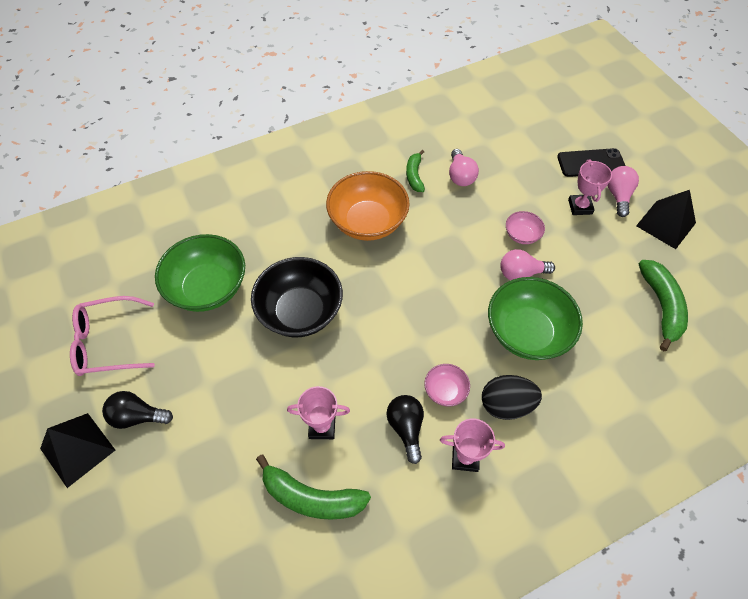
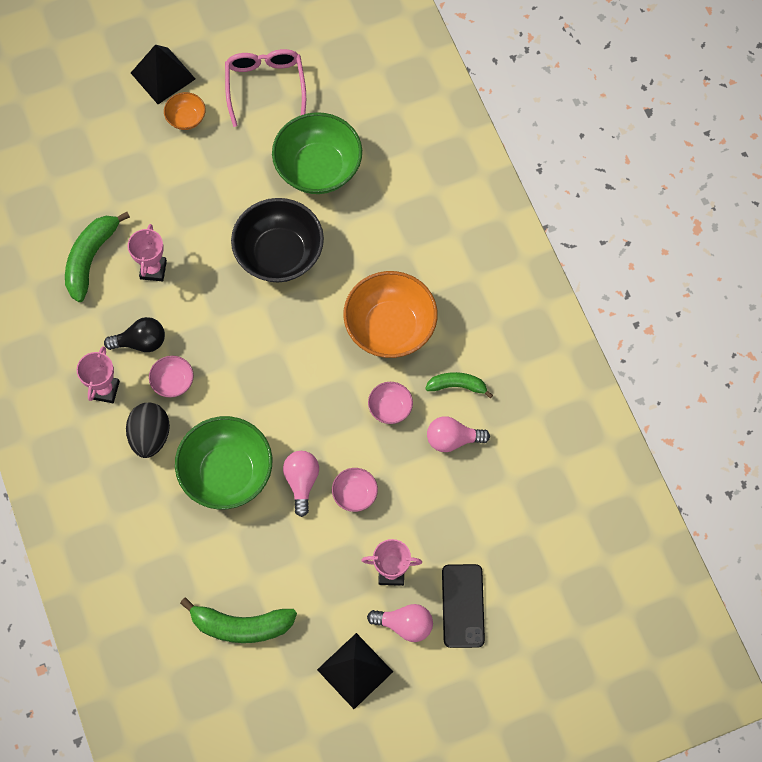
camera: 95 degrees right, 10 degrees up
black light bulb [102,391,173,429] -> orange bowl [164,92,206,130]
none -> pink bowl [368,382,413,424]

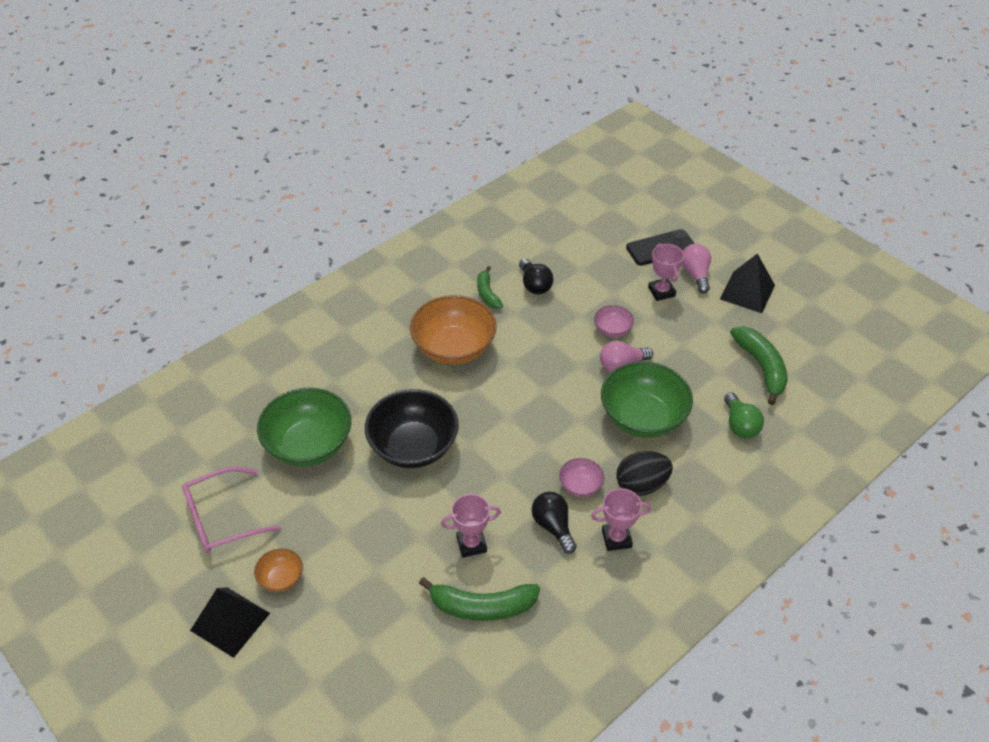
camera: 110 degrees left, 20 degrees down
pink bowl [368,382,413,424] -> none
pink light bulb [427,417,490,452] -> black light bulb [519,258,554,294]
none -> green light bulb [724,393,764,438]

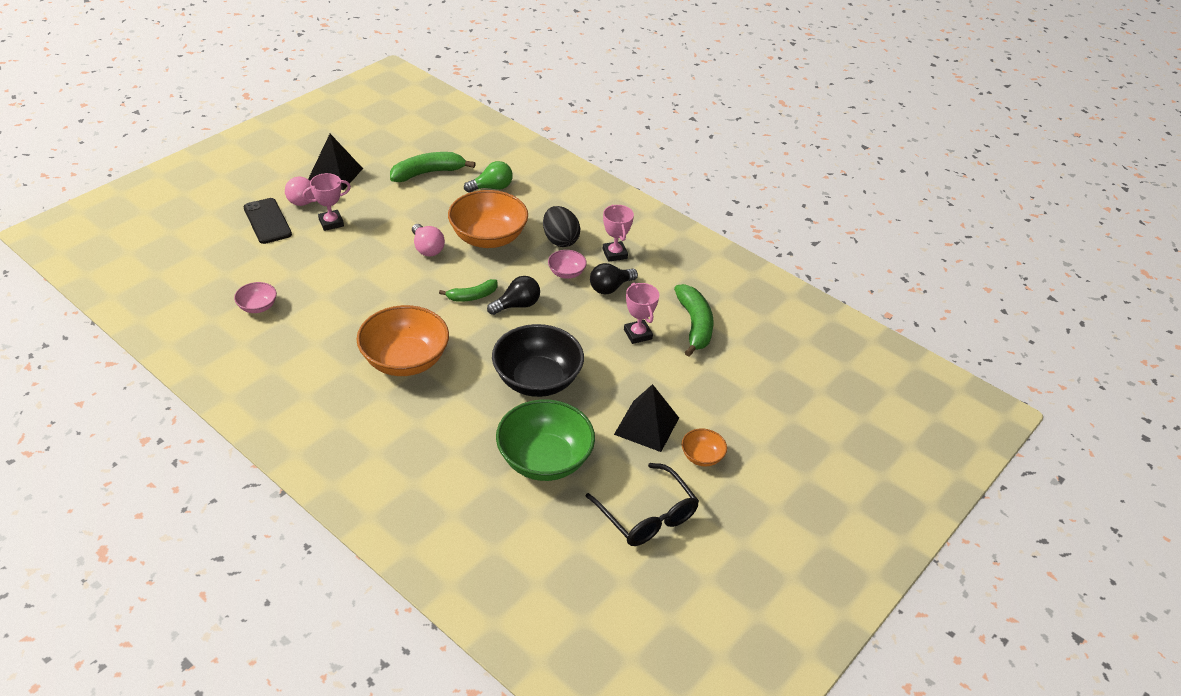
camera: 100 degrees left, 5 degrees down
pink glasses [182,466,282,553] -> black glasses [585,463,699,546]
black pyramid [190,587,270,658] -> black pyramid moved to [614,384,679,452]
green banana [477,266,503,309] -> green banana moved to [439,279,498,302]
black light bulb [519,258,554,294] -> black light bulb moved to [487,276,540,315]
pink bowl [594,305,634,337] -> pink bowl moved to [234,282,277,313]
green bowl [601,362,693,438] -> orange bowl [448,190,528,248]

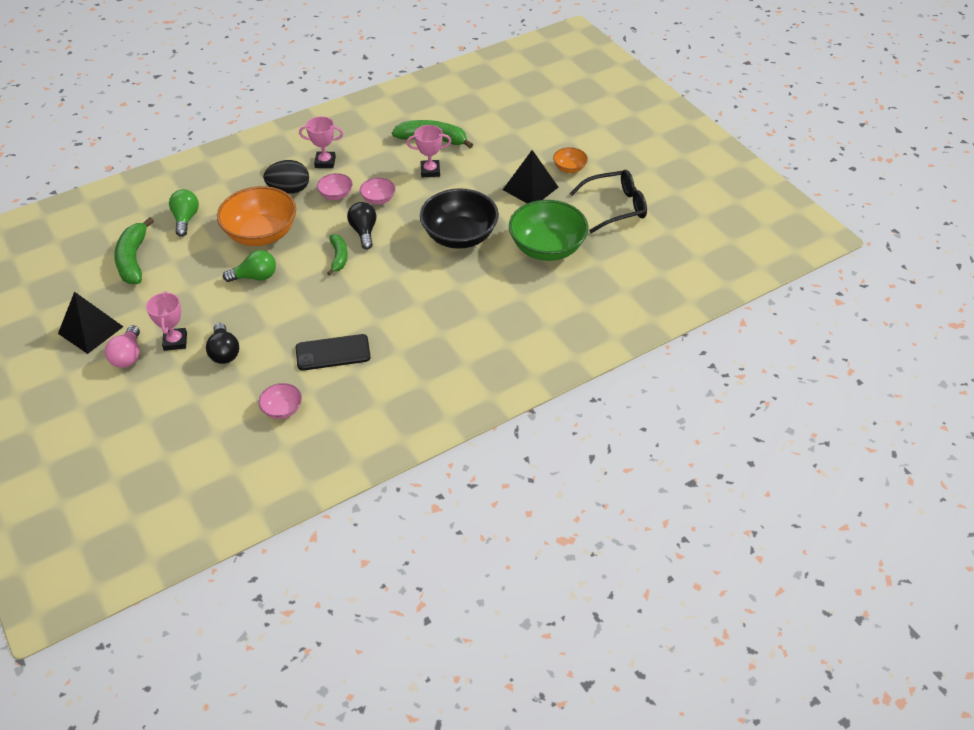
camera: 70 degrees left, 5 degrees up
black phone [244,198,292,244] -> black phone moved to [296,334,371,371]
orange bowl [357,305,449,376] -> none
pink light bulb [412,224,445,256] -> green light bulb [223,250,276,282]
black light bulb [590,263,638,294] -> black light bulb moved to [206,323,239,364]
none -> pink bowl [360,178,395,205]

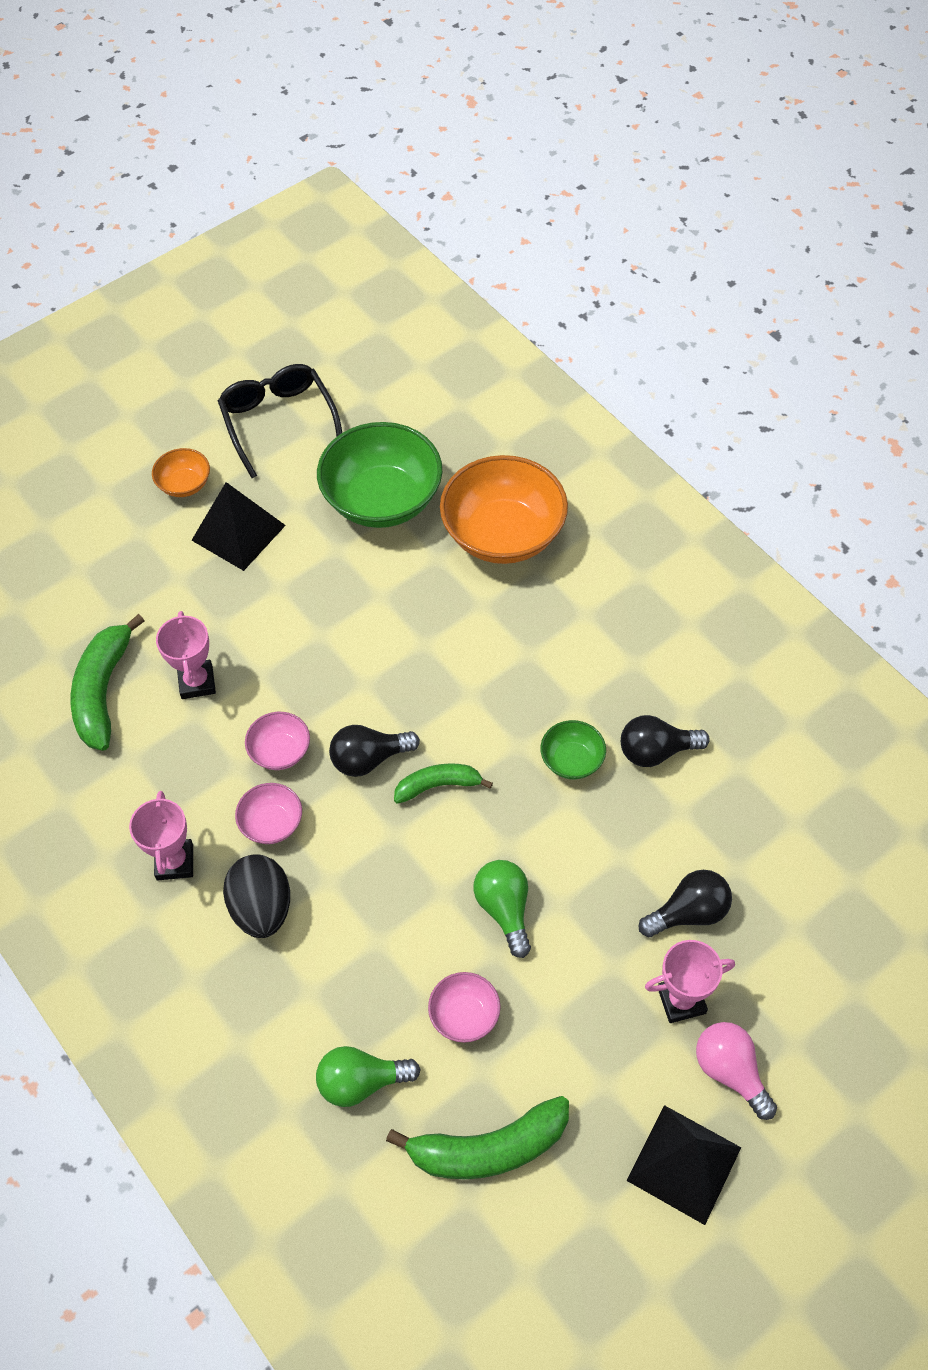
camera: 95 degrees left, 10 degrees up
pink light bulb [105,325,140,368] -> pink light bulb turned 120 degrees counterclockwise [696,1022,777,1120]
orange bowl [217,186,296,246] -> orange bowl moved to [440,455,568,564]
pink bowl [259,383,302,419] -> pink bowl moved to [428,972,501,1043]
black phone [296,334,371,371] -> black light bulb [621,715,710,767]
black bowl [420,188,499,249] -> none
none -> green bowl [541,720,606,779]

